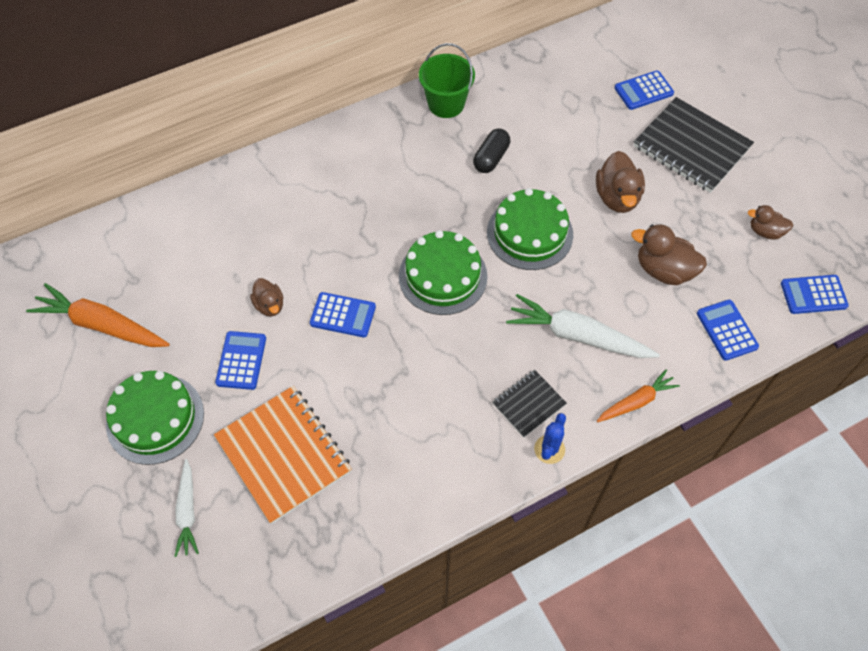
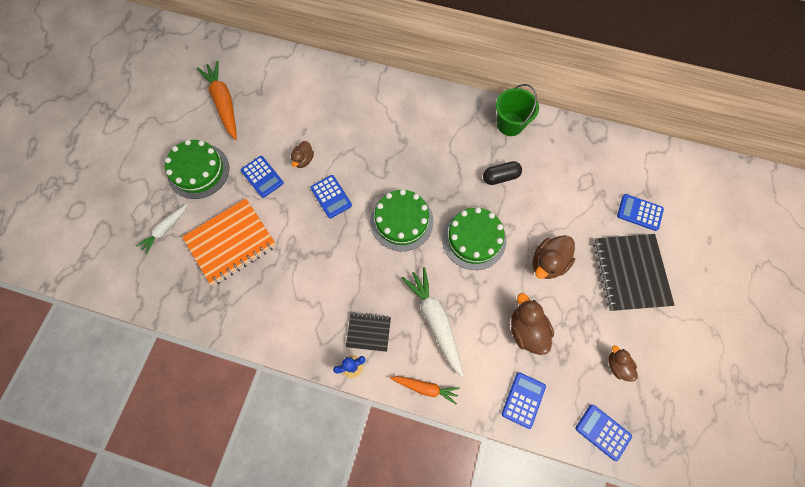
camera: 45 degrees right, 10 degrees up
orange notebook [214,386,352,524] -> orange notebook turned 45 degrees clockwise [182,198,277,286]
blue calculator [215,331,266,390] -> blue calculator turned 90 degrees clockwise [241,156,284,198]

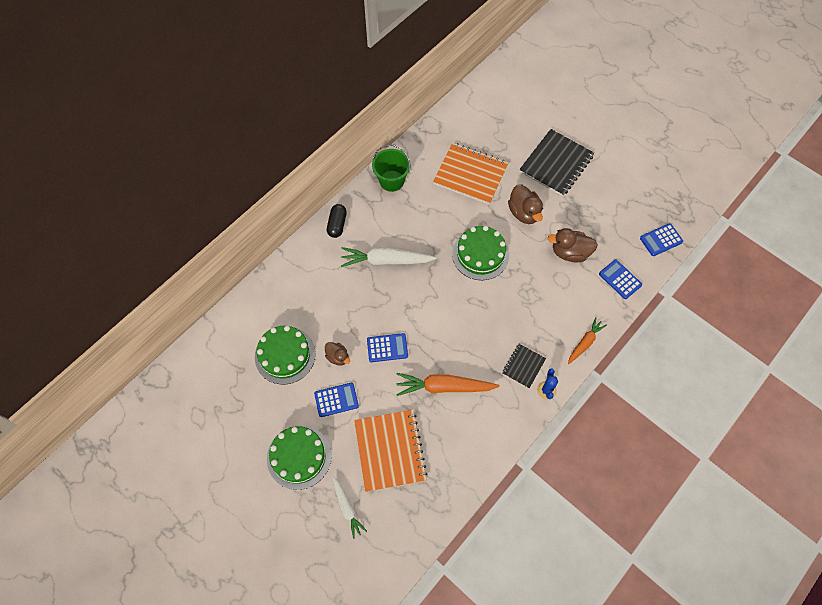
camera: 65 degrees left, 5 degrees down
orange carrot [197,61,237,140] -> orange carrot moved to [396,373,500,396]
green cake [370,189,434,251] -> green cake moved to [255,326,316,384]
white carrot [402,267,464,377] -> white carrot moved to [341,247,436,267]
black capsule [483,161,522,185] -> black capsule moved to [327,204,347,238]
black notebook [593,234,675,311] -> black notebook turned 75 degrees counterclockwise [519,129,594,196]
brown duck [608,345,638,382] -> none
blue calculator [617,194,664,231] -> none
none -> orange notebook [433,143,508,205]

